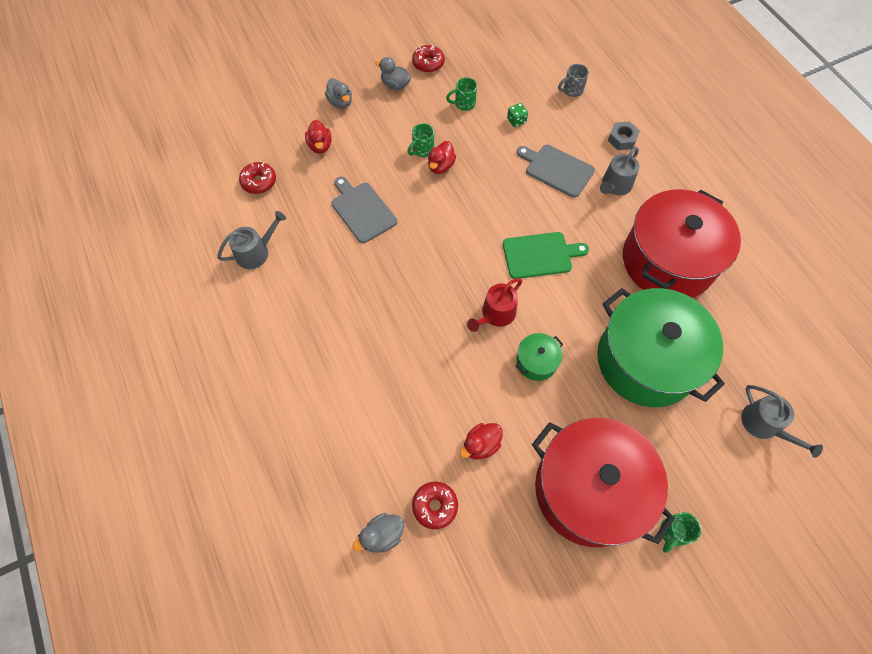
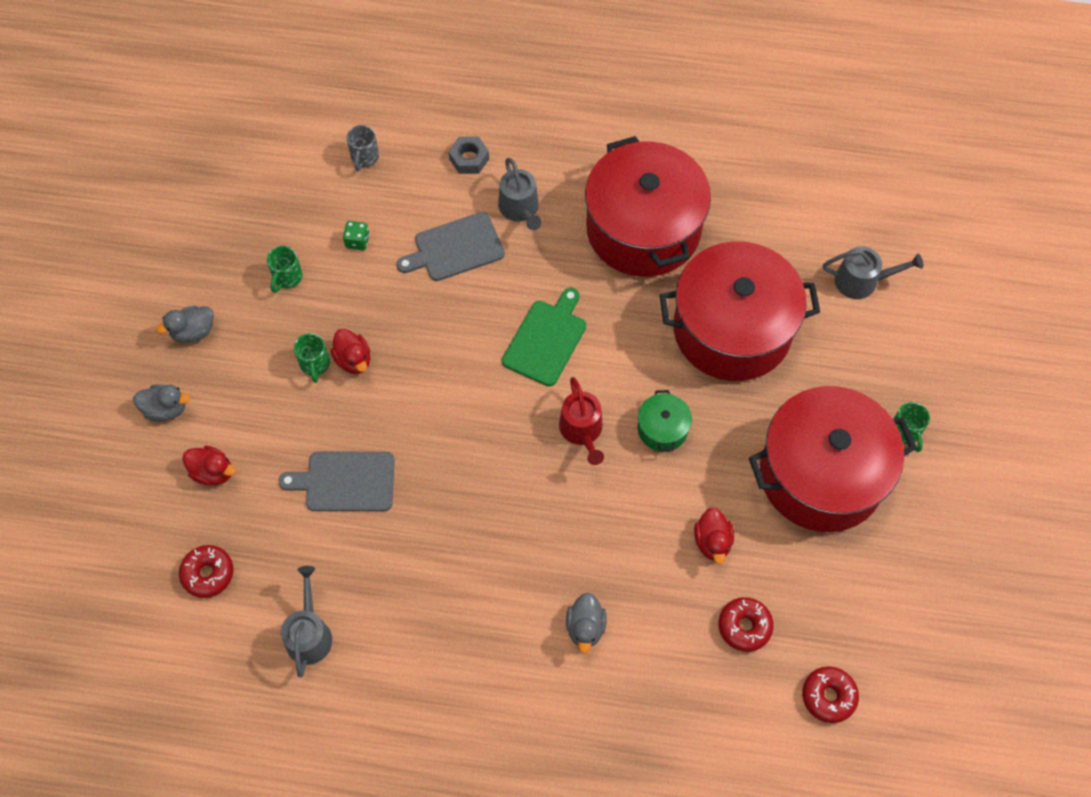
camera: 55 degrees left, 0 degrees up
grey duck [352,513,404,553] -> grey duck moved to [566,593,607,654]
red donut [412,45,445,73] -> red donut moved to [802,666,859,723]
green pot [597,288,725,407] -> red pot [660,241,820,381]

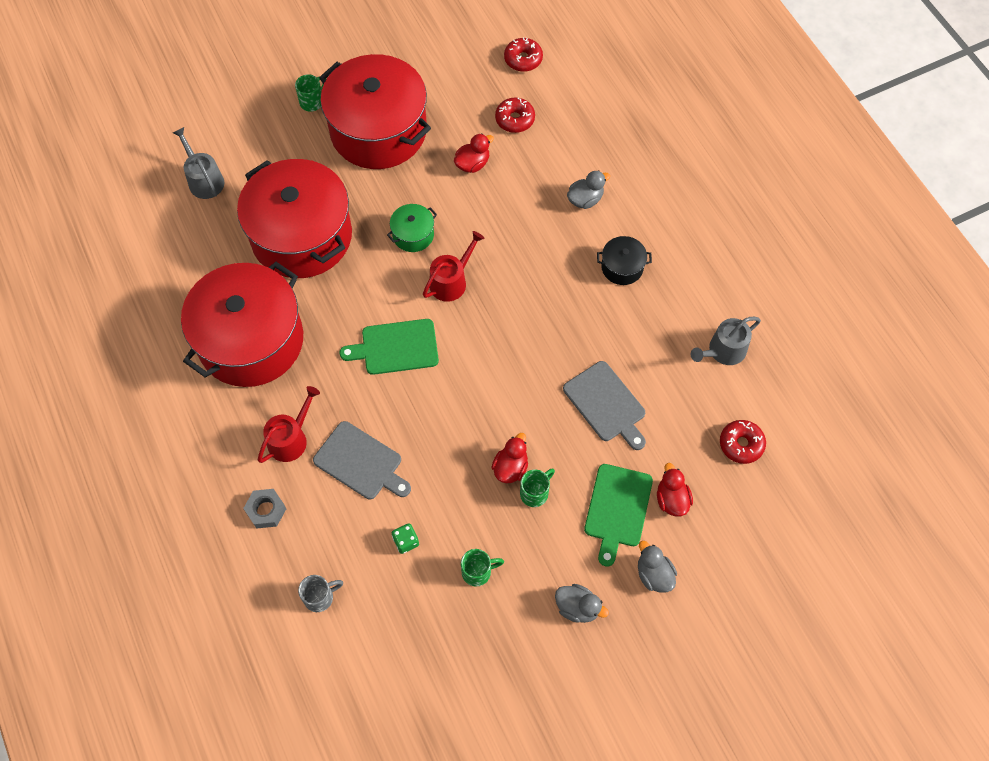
camera: 125 degrees left, 0 degrees up
grey watering can [498,158,542,230] -> red watering can [258,386,320,463]
none -> green cutting board [584,464,653,567]
none -> black pot [597,236,652,285]

